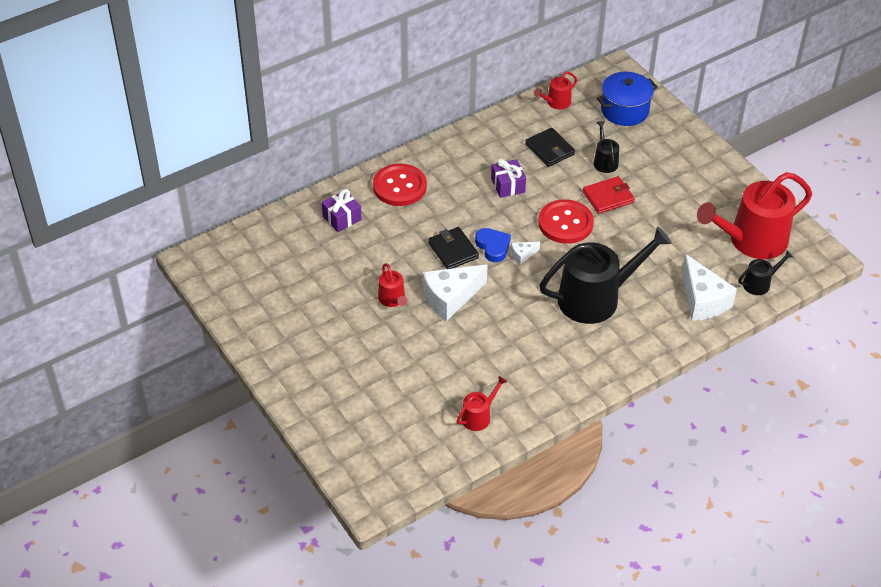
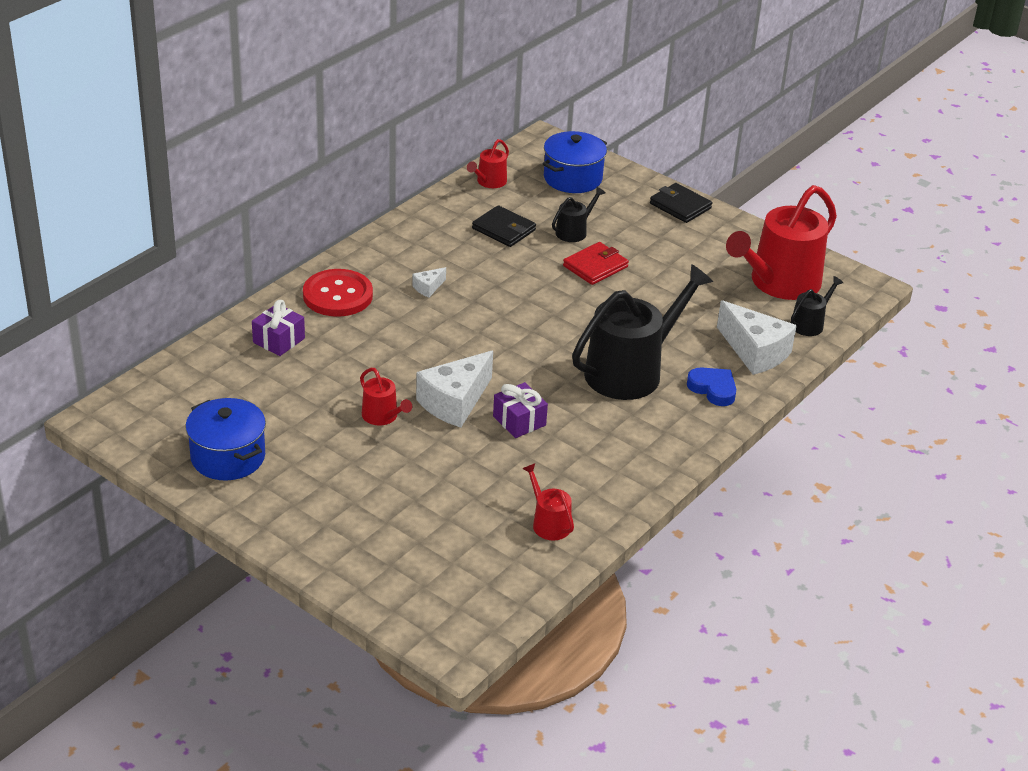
camera: 20 degrees left, 10 degrees down
black wallet [428,227,479,269] -> black wallet moved to [650,183,712,223]
red watering can [457,376,507,431] -> red watering can turned 60 degrees counterclockwise [522,463,574,541]
blue heart [475,228,511,262] -> blue heart moved to [687,367,736,406]
purple gift [491,159,526,198] -> purple gift moved to [493,382,548,438]
white cheese [511,242,540,265] -> white cheese moved to [412,267,446,297]
red button [538,199,594,244] -> none
black watering can [593,121,619,173] -> black watering can turned 75 degrees clockwise [552,187,605,242]
none -> blue pot [185,398,266,480]

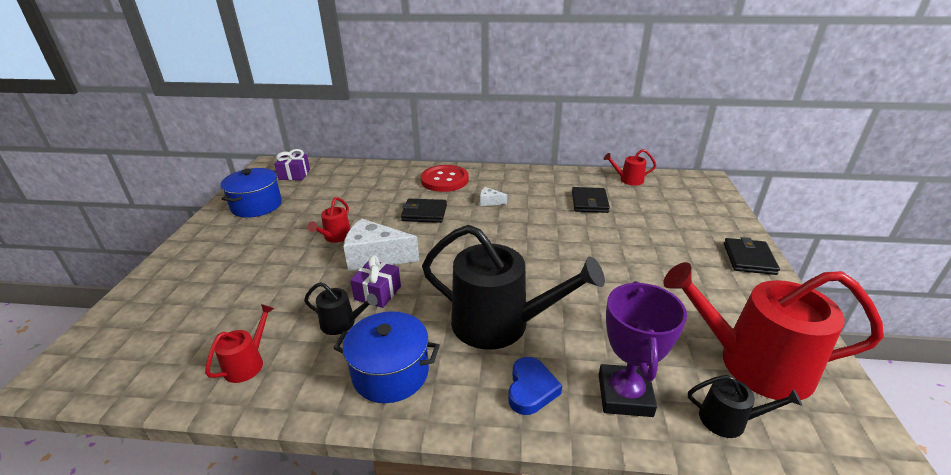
camera: 60 degrees right, 5 degrees down
purple gift [252,300,305,356] -> purple gift moved to [274,149,310,180]
blue pot [542,131,607,193] -> blue pot moved to [334,311,440,403]
black watering can [552,187,605,242] -> black watering can moved to [304,282,378,335]
red wallet [563,242,629,285] -> none
white cheese [717,300,797,375] -> purple trophy [599,281,687,417]
none -> black wallet [401,199,447,223]

